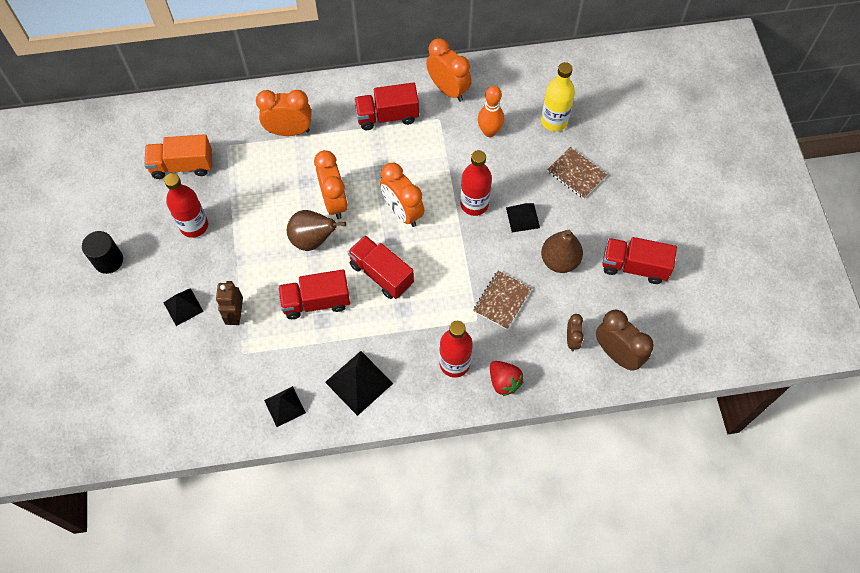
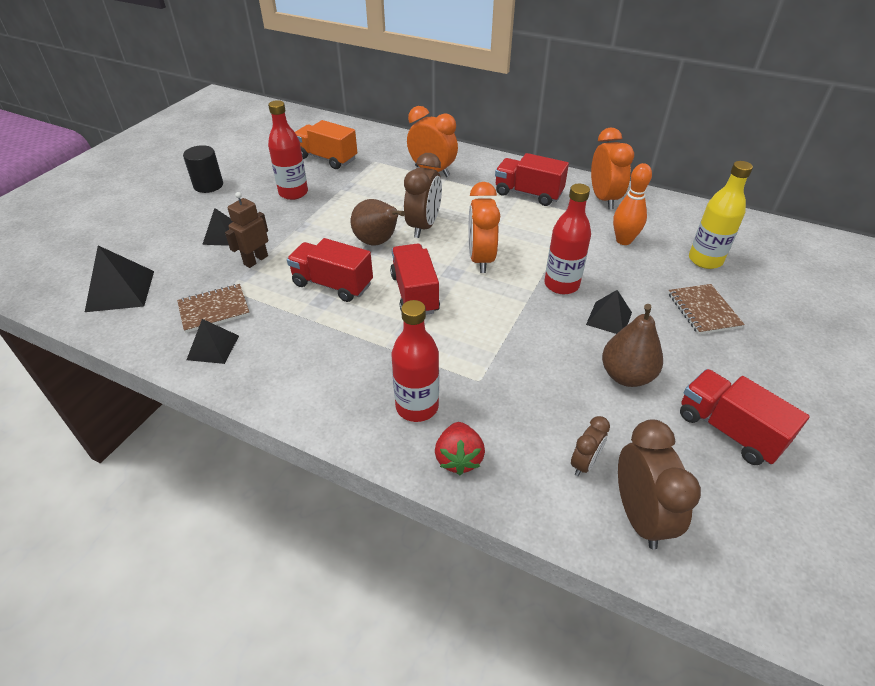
camera: 35 degrees right, 20 degrees down
orange clock [314,150,348,219] -> brown clock [404,153,442,238]
black pyramid [325,351,393,416] -> black pyramid moved to [85,246,154,312]
brown notebook [473,271,532,329] -> brown notebook moved to [177,284,250,333]

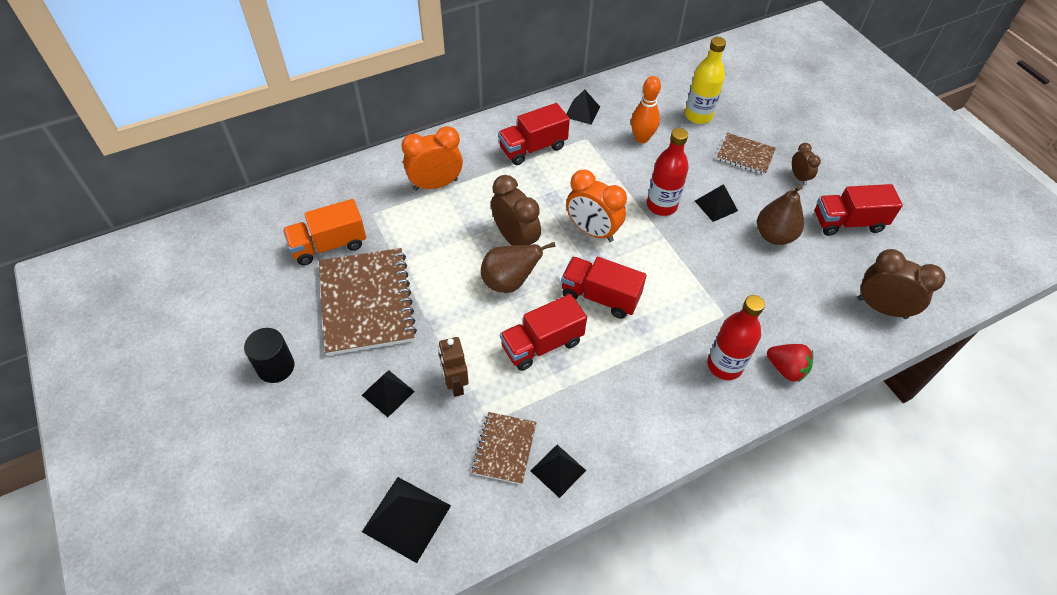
camera: 55 degrees left, 10 degrees up
red bottle [268,100,308,200] -> brown notebook [319,248,417,356]
brown clock [571,416,610,476] -> brown clock moved to [792,143,821,185]
orange clock [591,128,634,209] -> black pyramid [566,89,600,125]

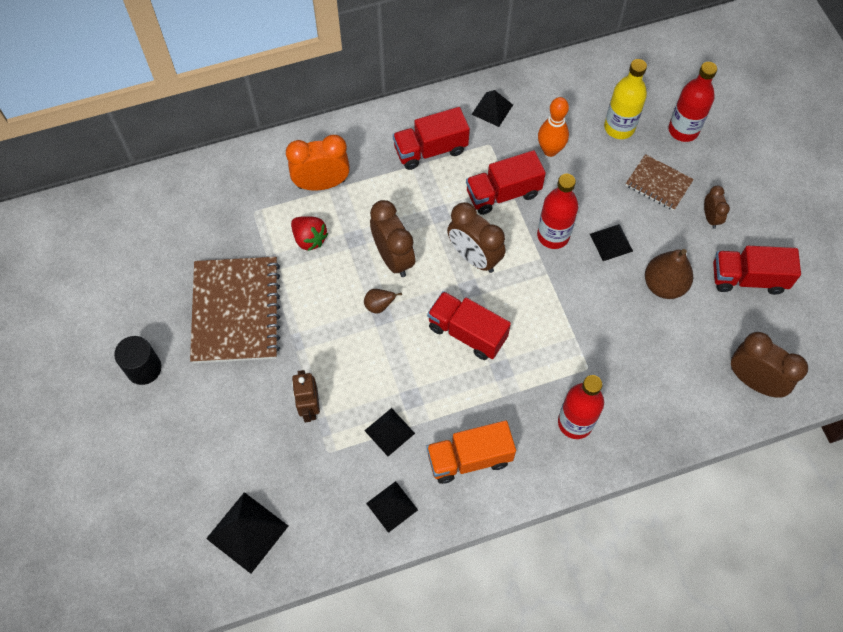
camera: 10 degrees right, 10 degrees up
orange truck [283,199,366,265] -> orange truck moved to [427,421,516,484]
black pyramid [362,370,415,417] -> black pyramid moved to [364,408,415,456]
brown notebook [471,412,537,485] -> none
brown pear [481,242,556,293] -> brown pear [364,289,402,314], size x0.53
red truck [500,294,587,371] -> red truck moved to [466,150,546,215]
orange clock [566,170,627,242] -> brown clock [447,202,505,273]
red strawberry [767,344,813,382] -> red strawberry moved to [291,216,328,251]
none -> red bottle [668,62,717,142]

